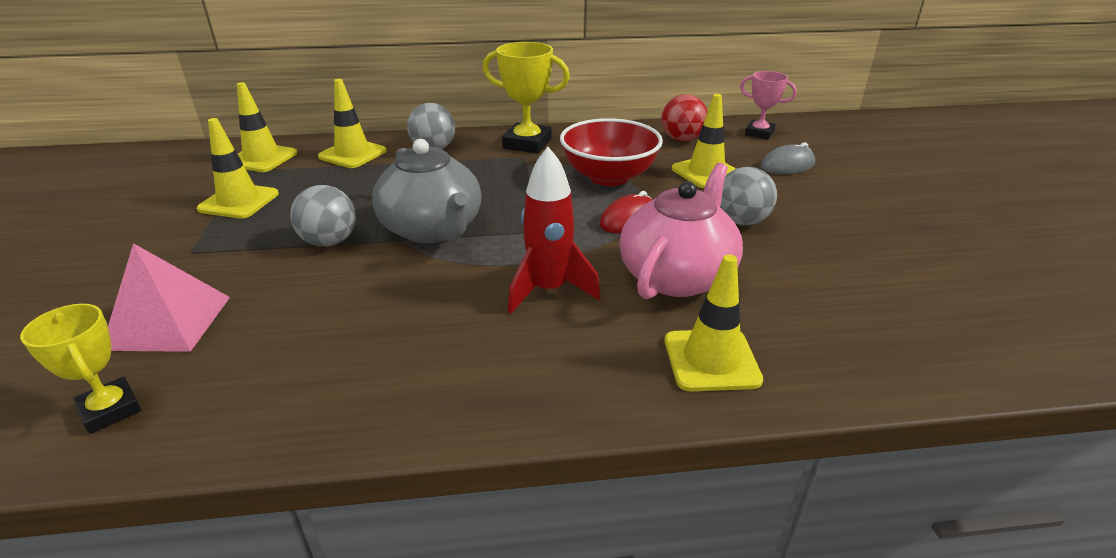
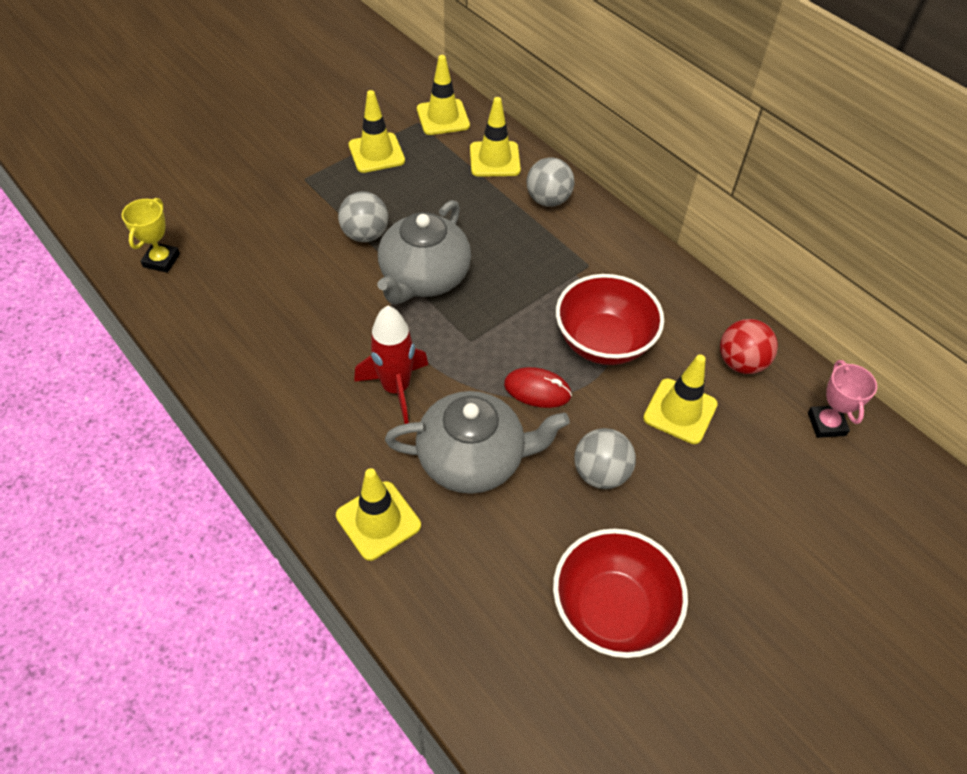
camera: 55 degrees right, 20 degrees up
pink pyramid [108,243,230,352] -> none
yellow trophy [483,42,570,153] -> none
pink teapot [620,163,743,299] -> grey teapot [385,391,570,494]
grey mouse [761,142,815,174] -> none
none -> red bowl [553,528,688,658]

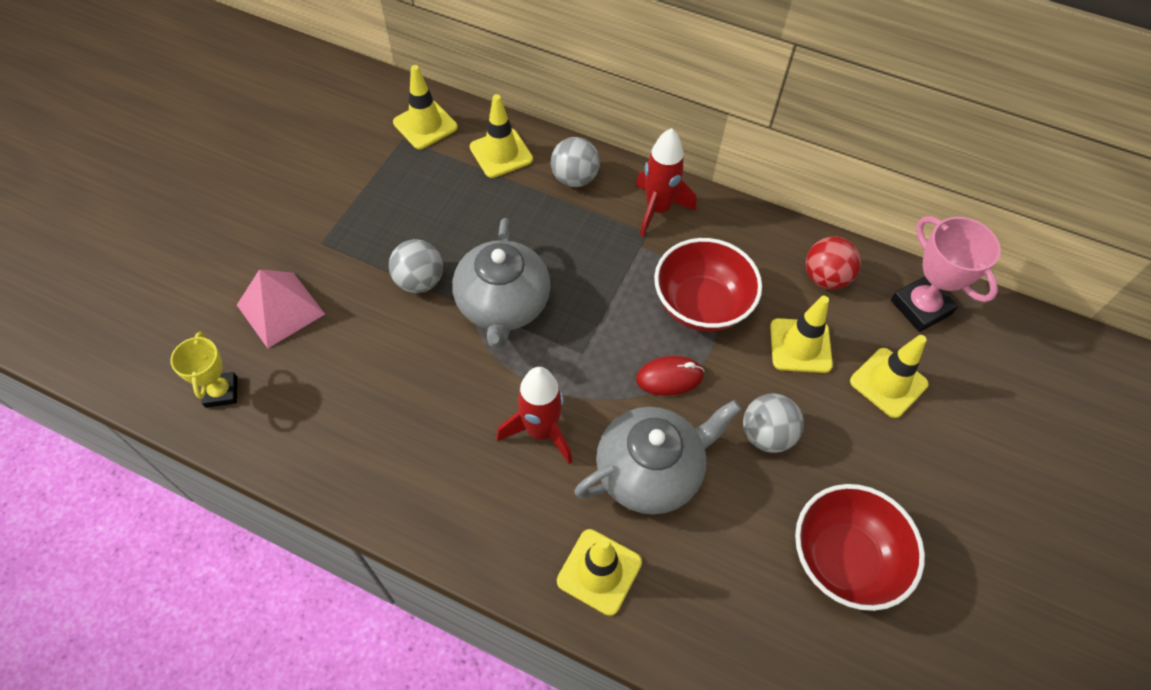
camera: 25 degrees left, 5 degrees up
yellow traffic cone [349,90,405,173] -> yellow traffic cone moved to [850,335,928,418]
pink trophy [808,360,877,438] -> pink trophy [891,216,1001,332], size x1.56
none -> pink pyramid [237,269,325,348]
none -> red rocket [636,128,696,237]

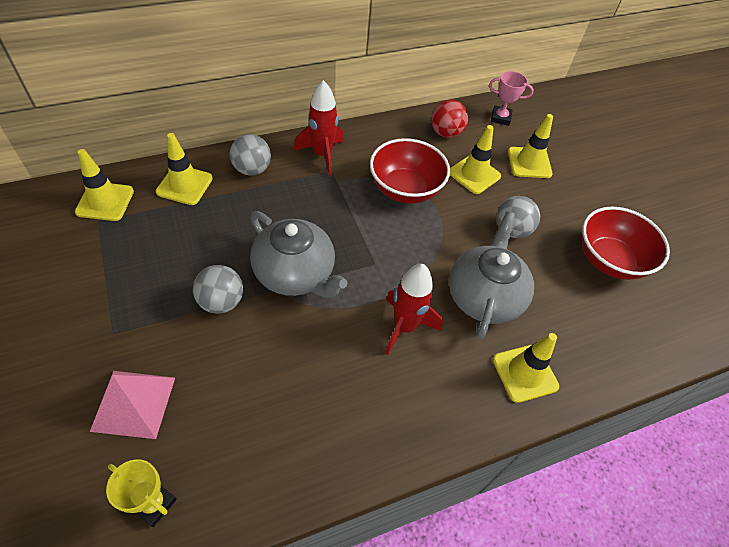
camera: 50 degrees left, 5 degrees down
red mouse [636,356,704,396] -> none
pink trophy [891,216,1001,332] -> pink trophy [489,71,534,126], size x0.64

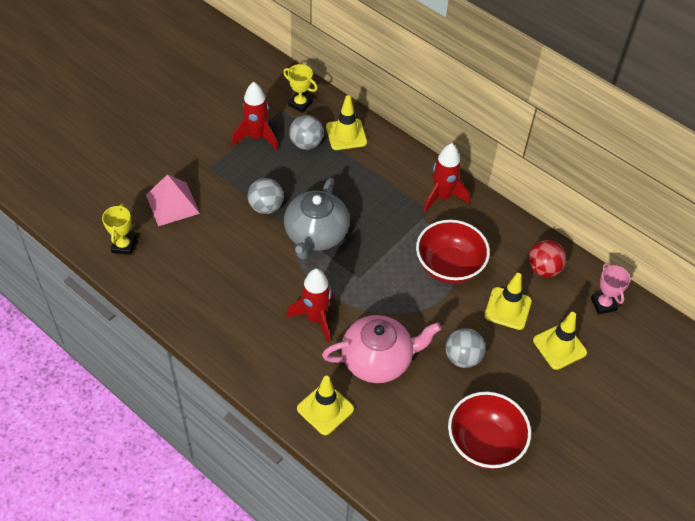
camera: 65 degrees right, 0 degrees up
yellow traffic cone [75,149,134,221] -> yellow trophy [283,64,318,113]
grey ball [230,134,271,175] -> grey ball moved to [289,115,324,150]
grey teapot [449,212,534,339] -> pink teapot [322,315,441,383]
none -> red rocket [232,82,278,150]

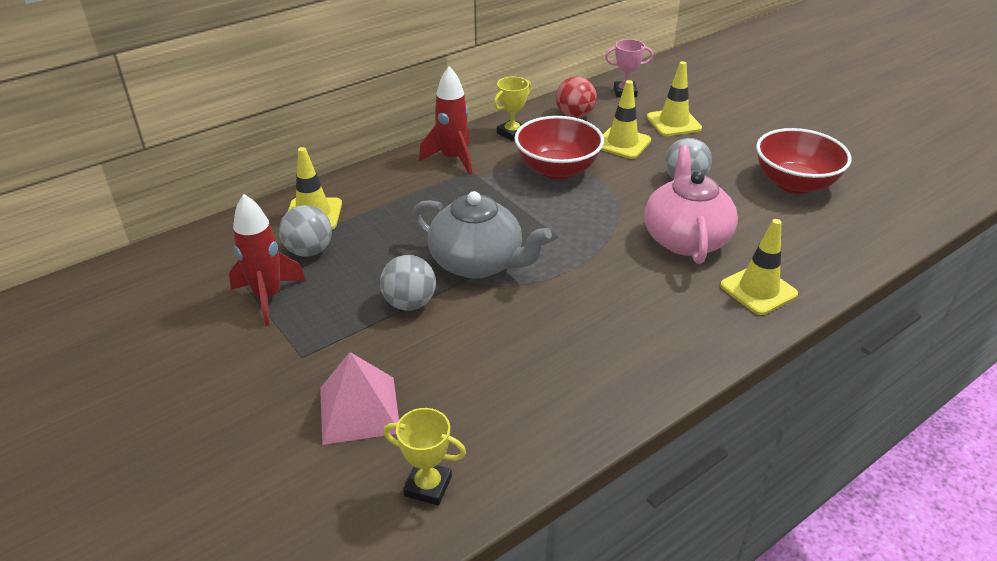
camera: 75 degrees left, 15 degrees down
yellow trophy [283,64,318,113] -> yellow trophy moved to [494,77,532,141]
red rocket [286,269,334,343] -> none

